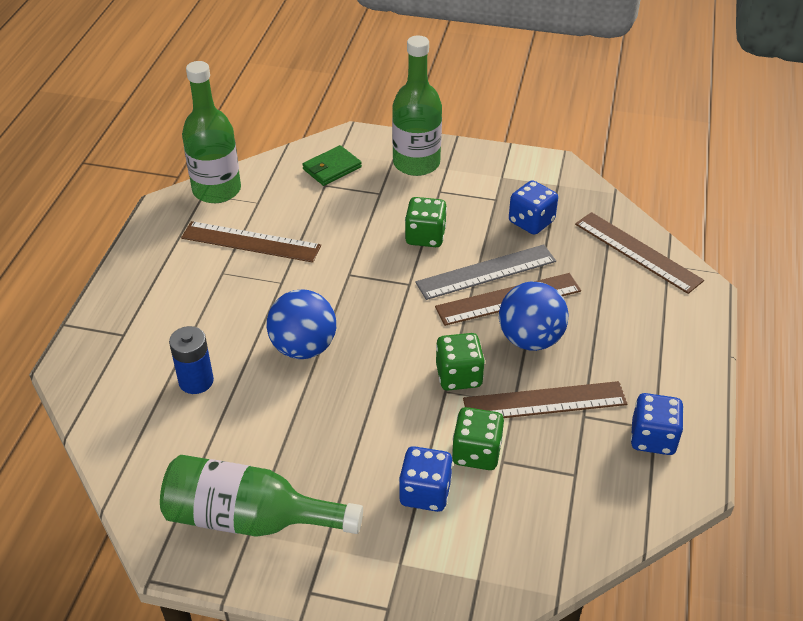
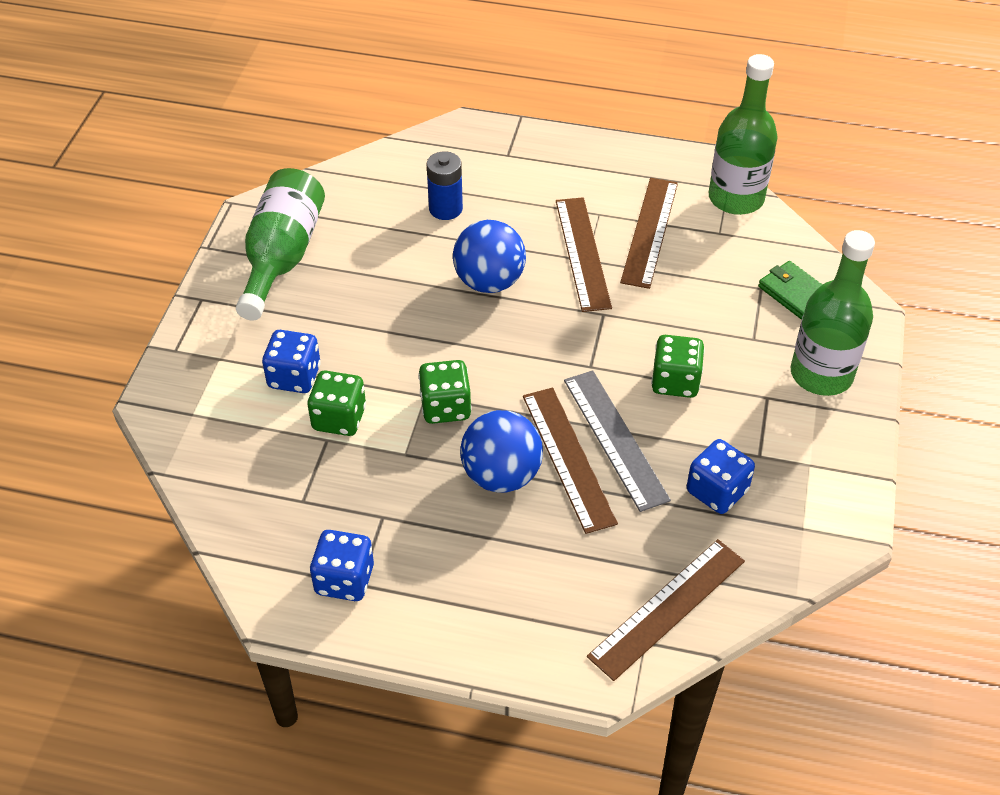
camera: 90 degrees right, 5 degrees up
brown ruler [463,381,627,418] -> brown ruler moved to [556,197,612,312]

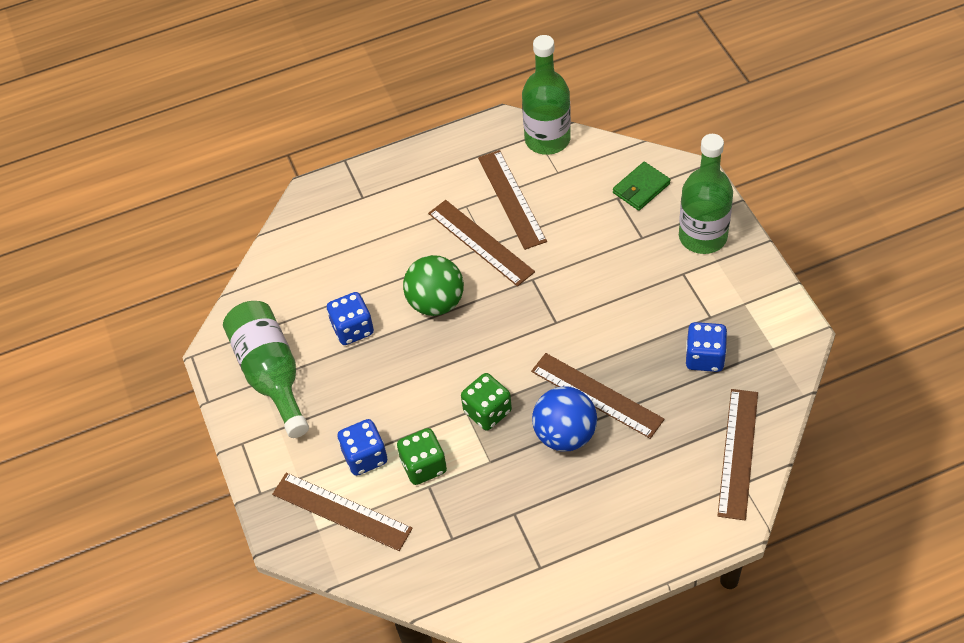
camera: 30 degrees left, 5 degrees up
blue dice [310,530,374,601] -> blue dice moved to [327,292,374,345]
blue battery [427,151,463,220] -> none
blue ball [453,220,526,293] -> green ball [403,255,464,316]
grey ruler [564,370,671,512] -> none
green dice [651,335,705,398] -> none
green wallet [758,261,823,320] -> green wallet turned 60 degrees counterclockwise [613,161,671,211]
none -> brown ruler [272,473,413,551]

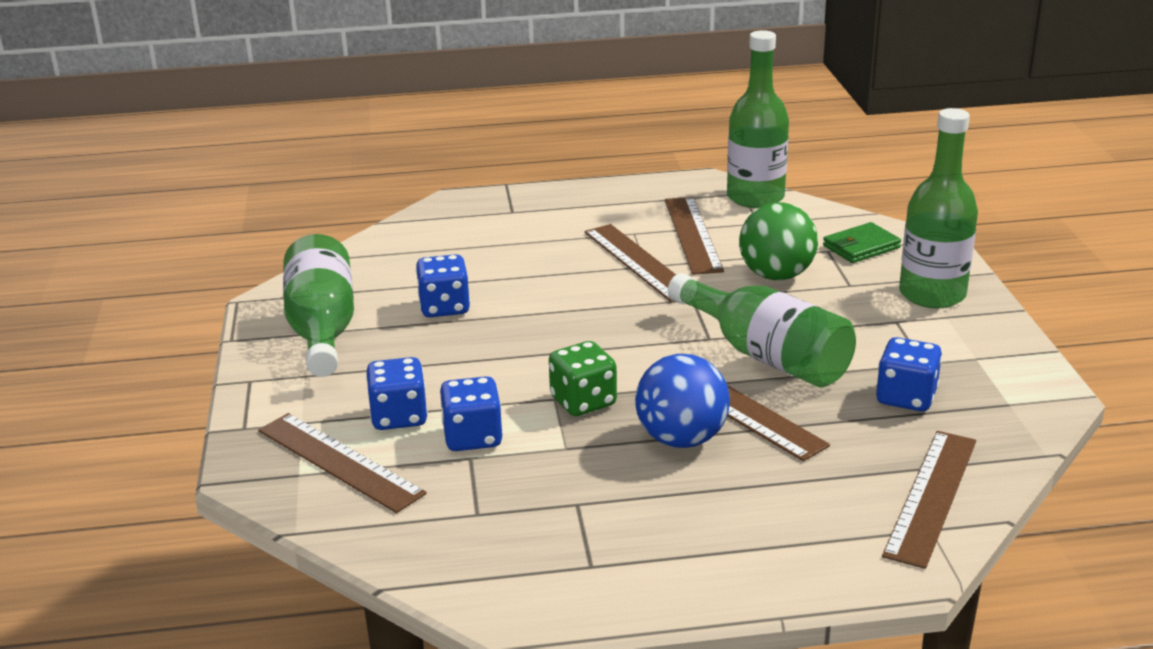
camera: 10 degrees right, 25 degrees down
green dice [397,428,447,485] -> blue dice [440,376,503,451]
green ball [403,255,464,316] -> green ball moved to [739,203,818,280]
none -> green bottle [668,273,856,387]

